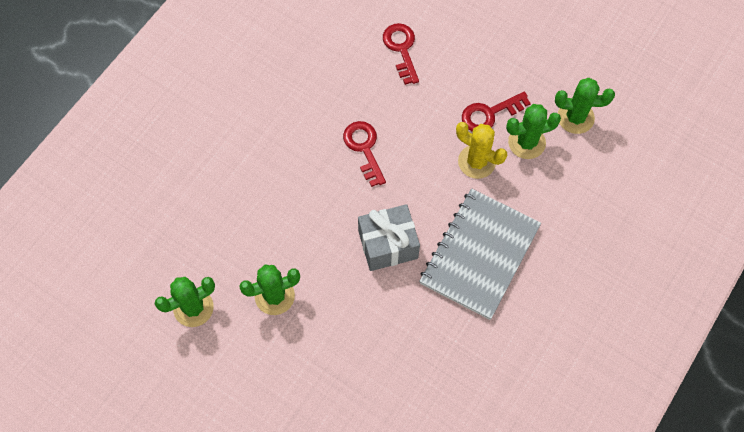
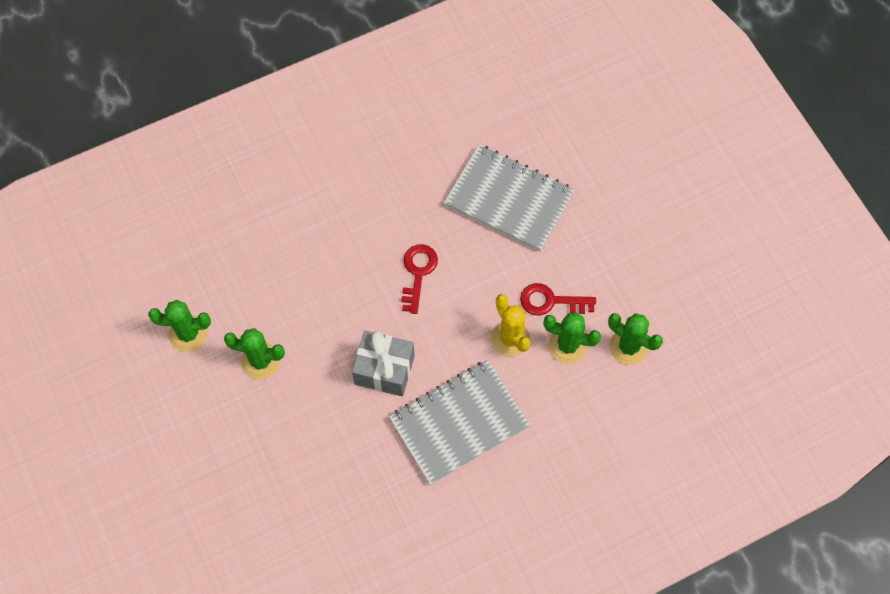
camera: 30 degrees right, 0 degrees up
red key [383,23,419,85] -> grey notebook [444,144,575,252]

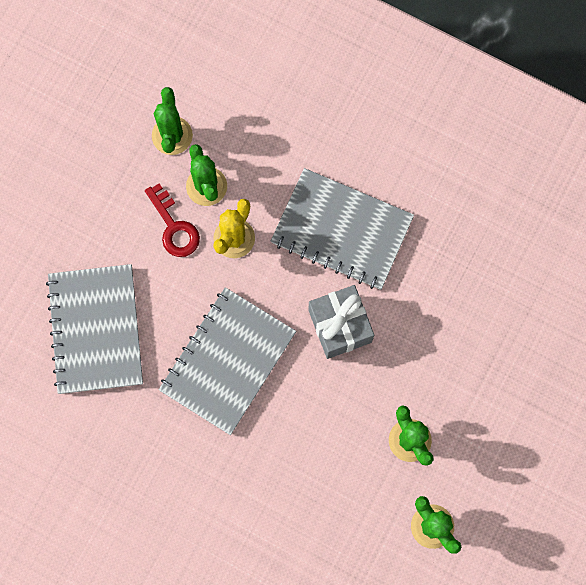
camera: 125 degrees left, 10 degrees up
red key [401,244,438,314] -> grey notebook [159,287,296,435]

